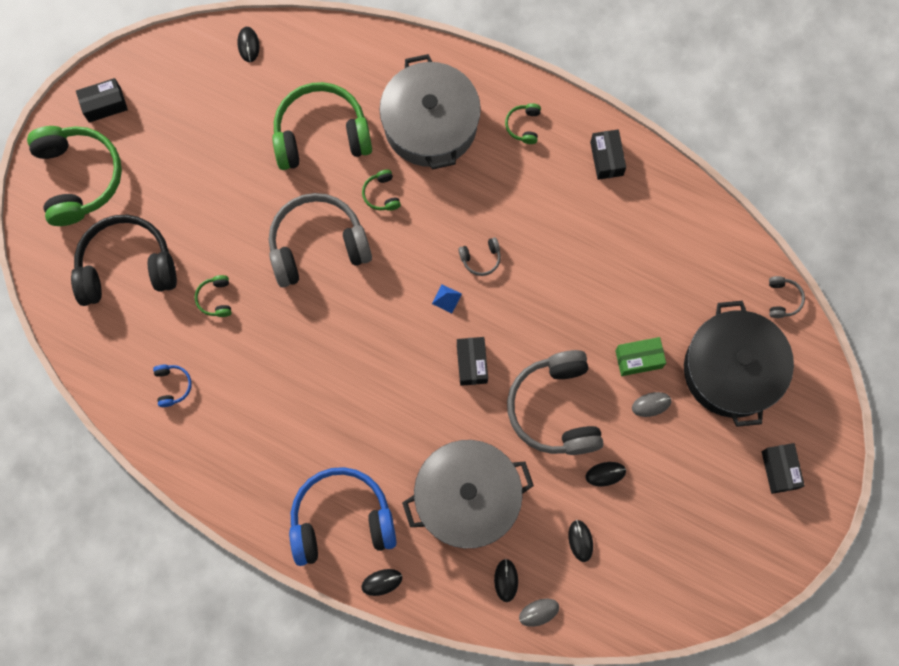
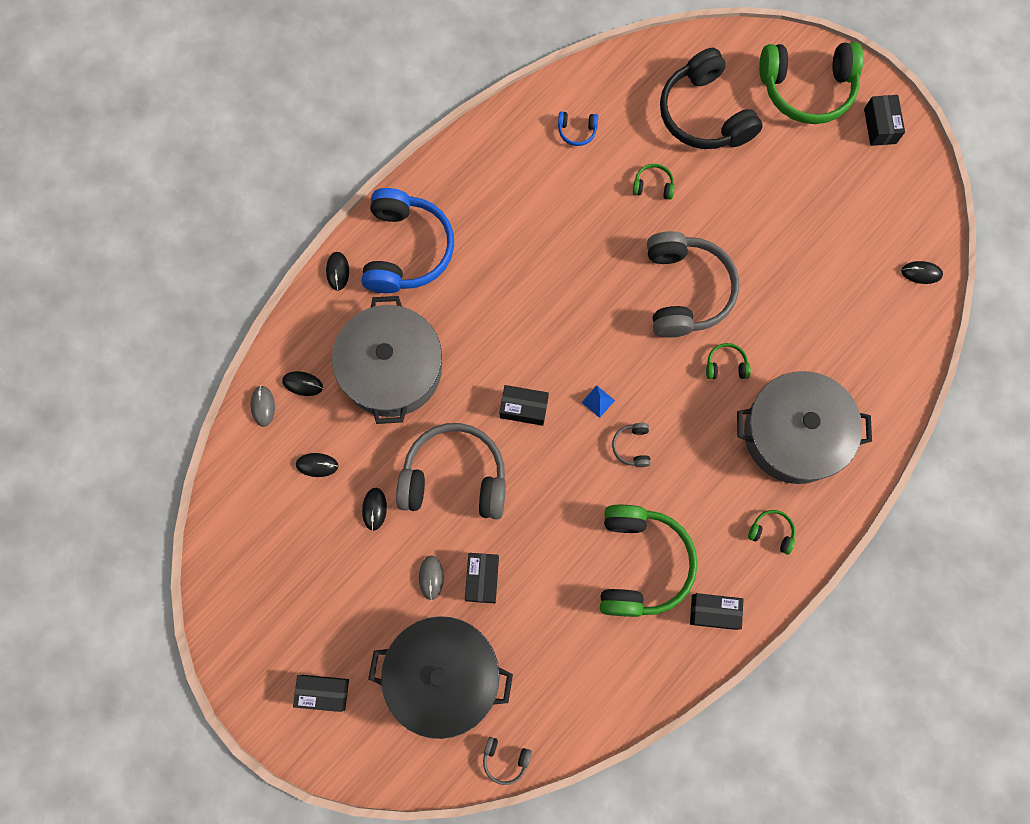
camera: 105 degrees right, 0 degrees up
black headphones [71,215,177,306] -> black headphones turned 150 degrees clockwise [660,48,763,149]
green headphones [272,82,372,170] -> green headphones moved to [600,505,698,617]
green box [615,337,666,376] -> black box [465,553,499,603]

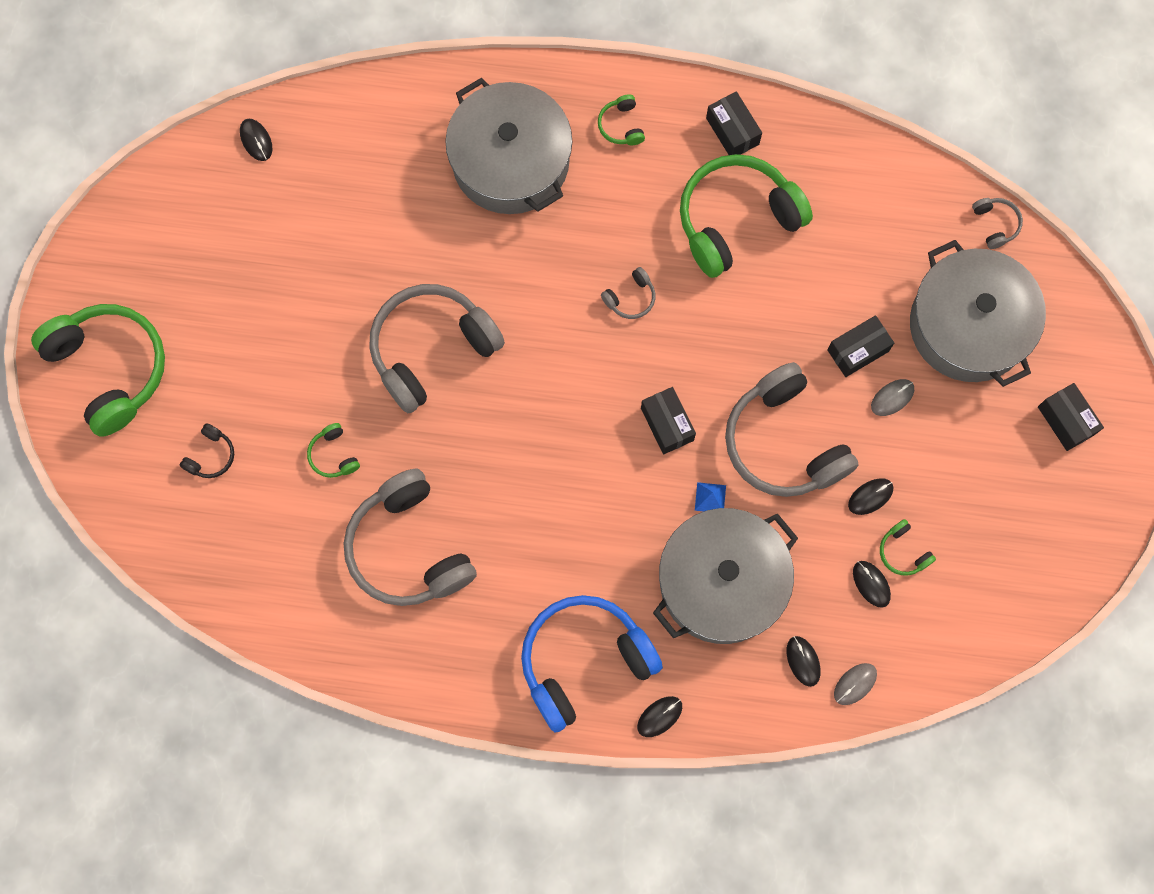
camera: 125 degrees left, 0 degrees up
black pot [368,616,513,739] -> grey pot [910,240,1046,387]
blue headphones [558,112,598,146] -> none
blue pyramid [582,386,615,418] -> blue pyramid moved to [695,482,726,512]
black headphones [660,48,763,149] -> black headphones [179,423,234,478], size x0.41
green headphones [706,343,751,379] -> green headphones moved to [880,519,936,576]
black box [864,95,905,146] -> none
none -> grey headphones [344,469,477,606]

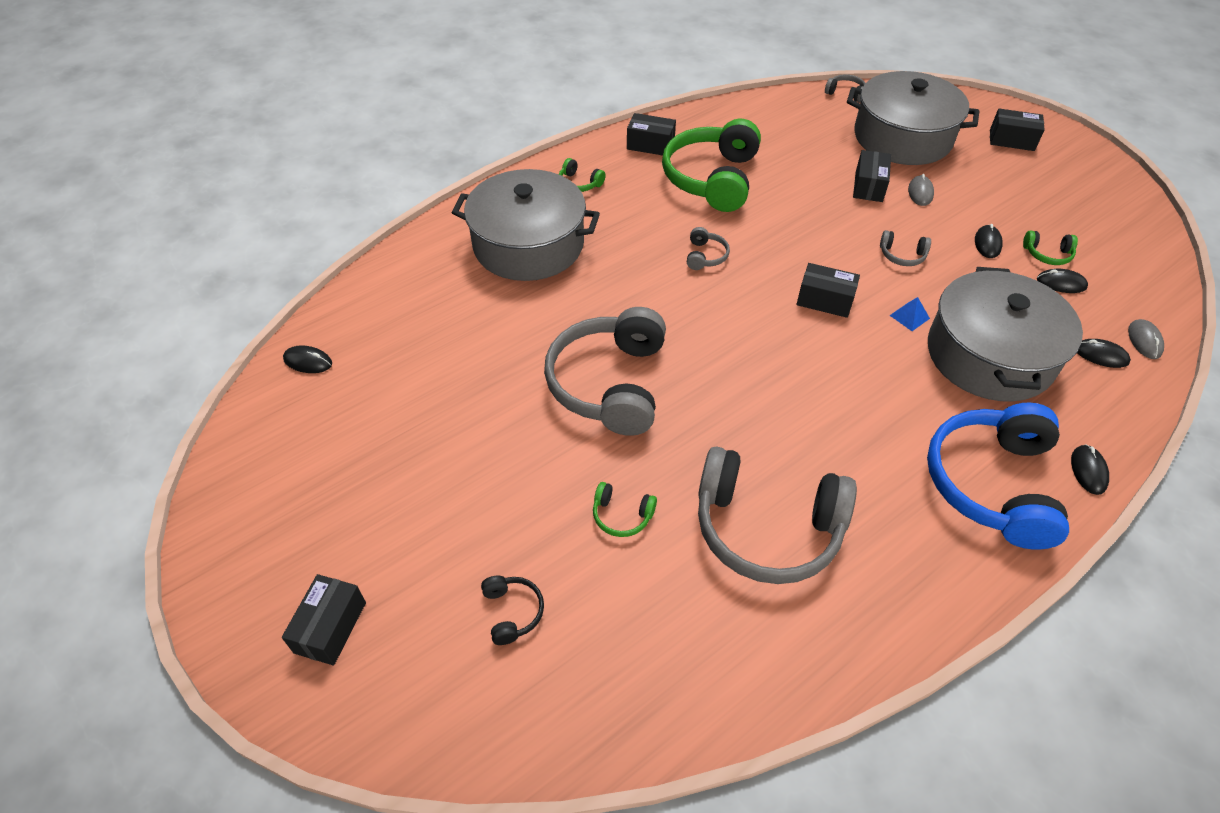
camera: 45 degrees left, 25 degrees down
green headphones [31,304,165,437] -> black box [282,574,366,666]
grey headphones [725,362,858,497] -> grey headphones [880,230,931,266], size x0.41

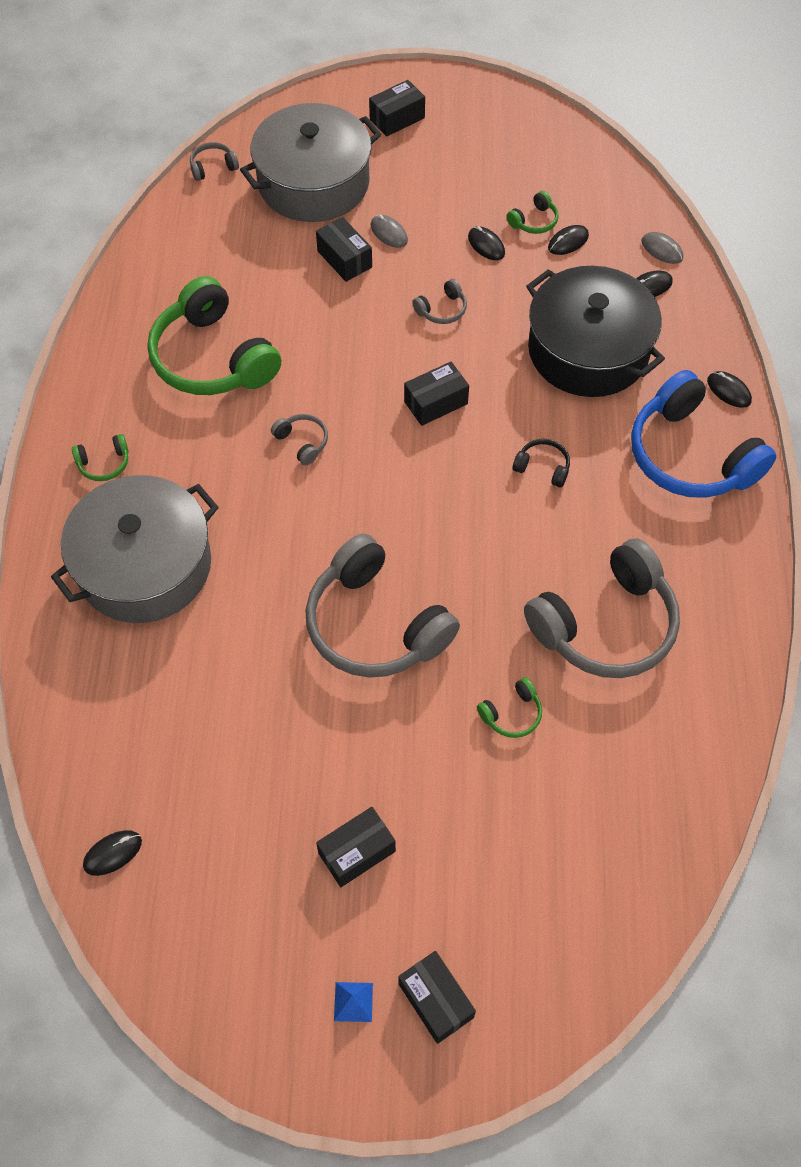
camera: 50 degrees left, 10 degrees up
black headphones [481,575,544,645] -> black headphones moved to [513,439,570,488]
black box [627,113,676,155] -> black box moved to [316,807,396,887]
blue pyramid [889,297,930,331] -> blue pyramid moved to [334,982,373,1022]
grey pot [928,267,1083,402] -> black pot [526,266,665,397]

